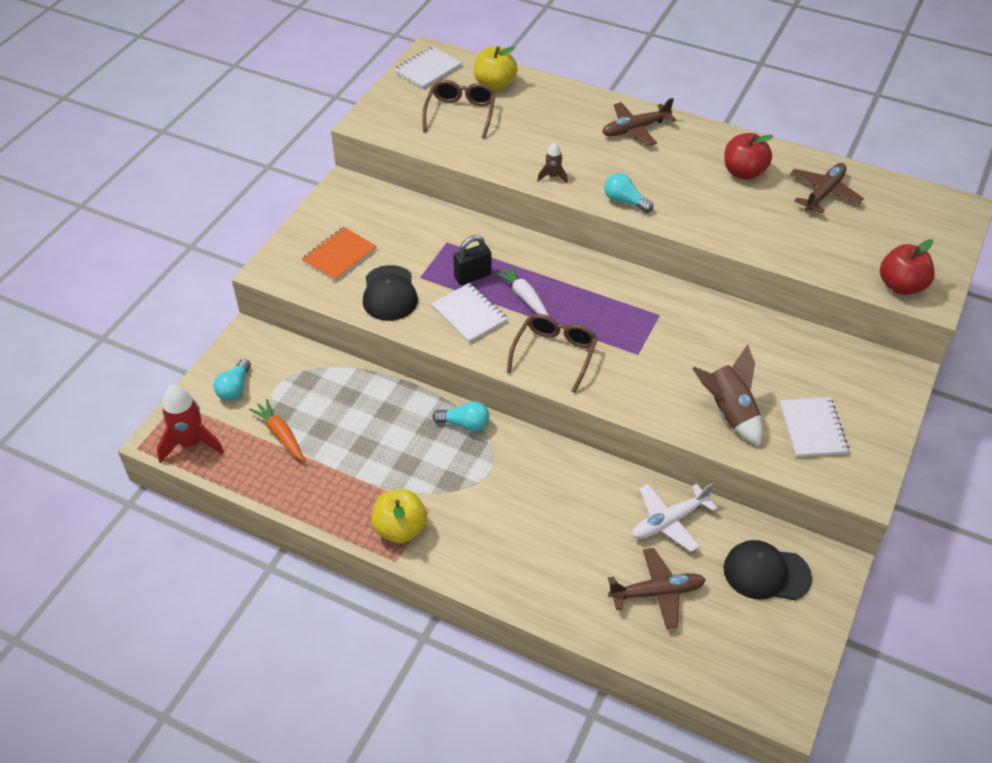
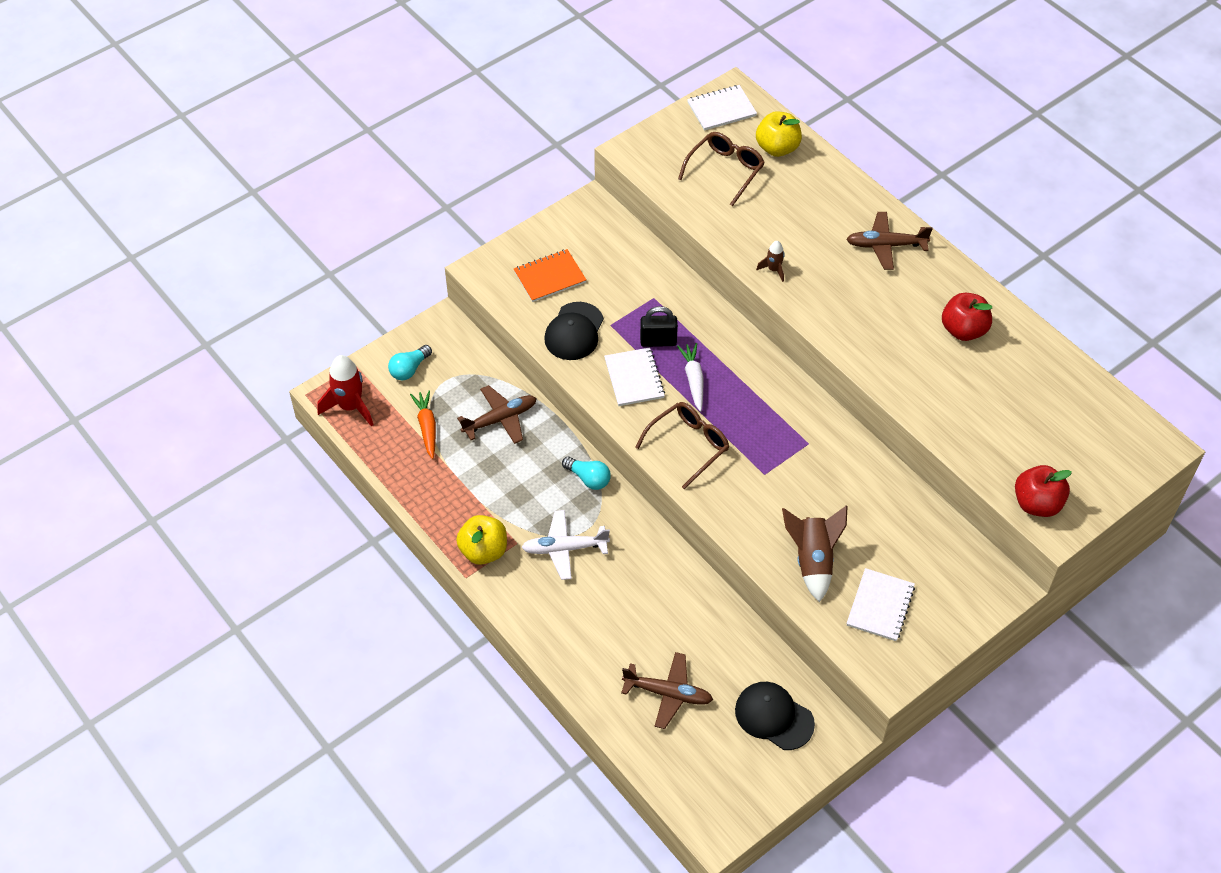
camera: 25 degrees right, 5 degrees up
turquoise light bulb [604,173,653,213] -> none
white plane [632,483,718,552] -> white plane moved to [521,510,610,580]
brown plane [790,163,864,213] -> brown plane moved to [457,385,537,444]

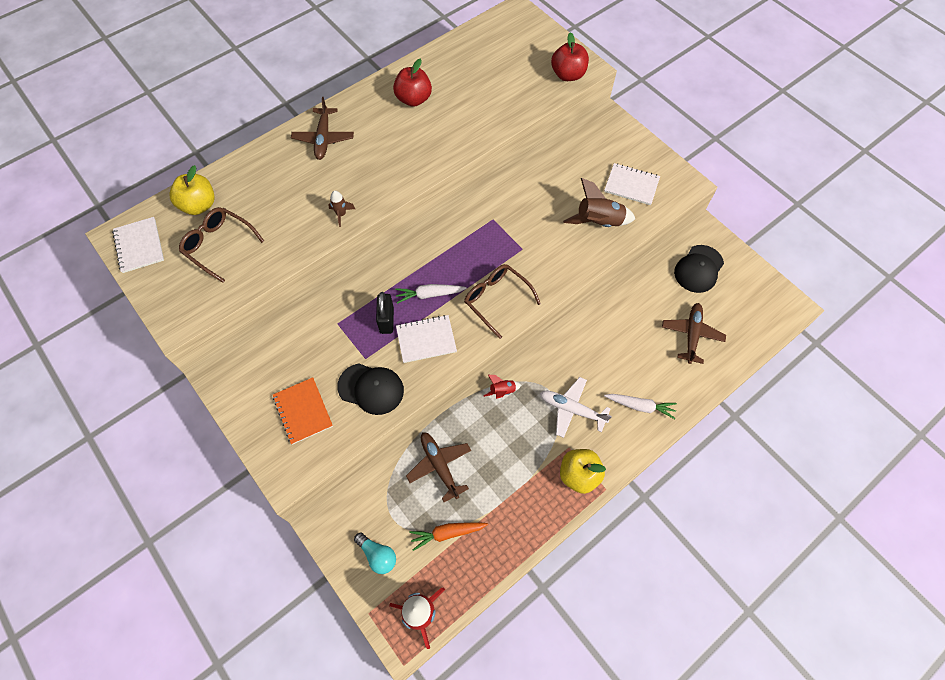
camera: 90 degrees left, 10 degrees up
white plane [521,510,610,580] -> white plane turned 120 degrees clockwise [540,377,612,438]
turquoise light bulb [562,457,611,490] -> red rocket [483,375,521,399]
none -> white carrot [604,394,677,419]

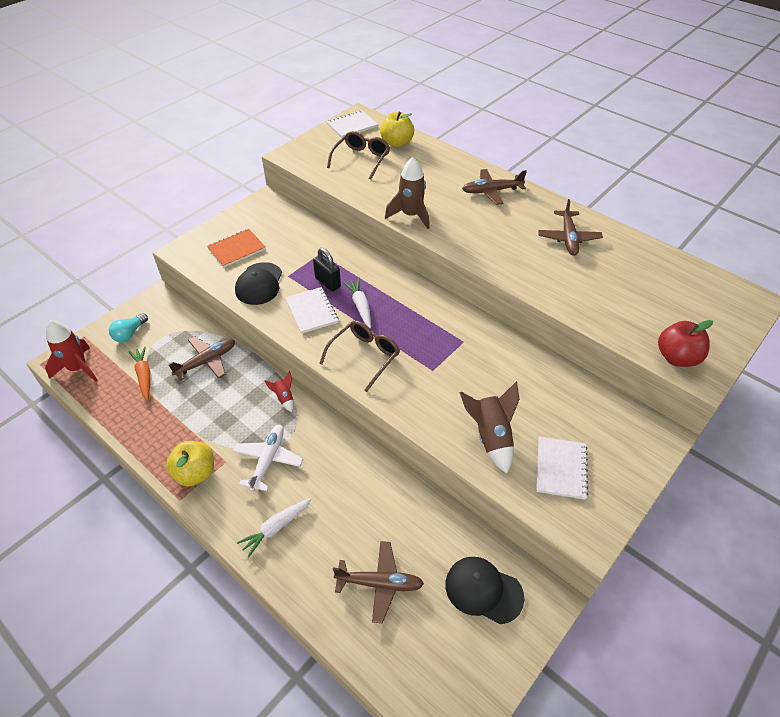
camera: 80 degrees right, 15 degrees down
brown rocket [328,191,355,227] -> brown rocket [385,157,429,229], size x1.92
black padlock [376,292,394,334] -> black padlock turned 60 degrees clockwise [313,248,341,291]
red apple [393,59,432,107] -> brown plane [538,199,603,256]
white carrot [604,394,677,419] -> white carrot turned 45 degrees clockwise [237,498,312,557]

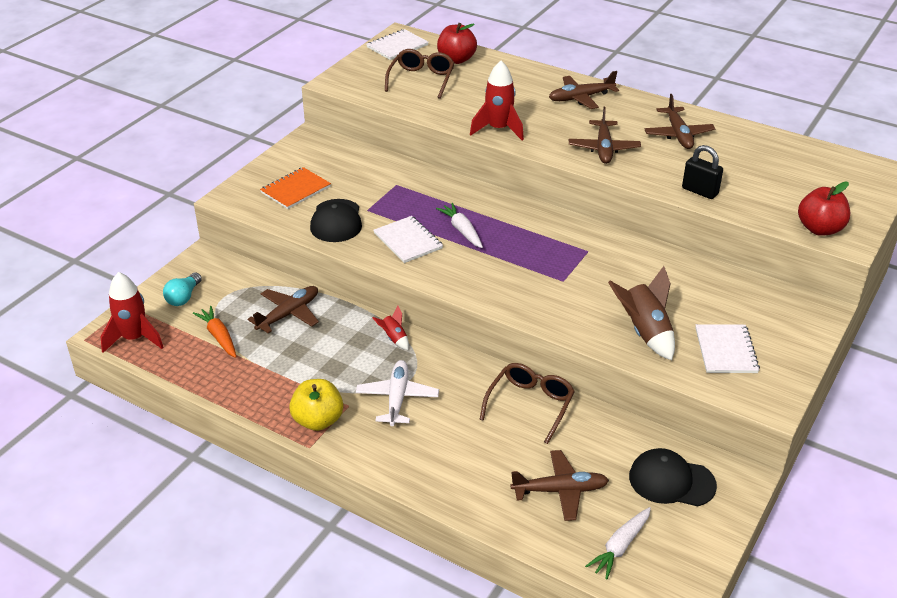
camera: 10 degrees left, 10 degrees down
white carrot [237,498,312,557] -> white carrot moved to [585,507,651,580]
black padlock [313,248,341,291] -> black padlock moved to [682,145,723,199]
brown glasses [319,320,400,392] -> brown glasses moved to [479,363,575,444]
yellow apple [380,112,414,147] -> red apple [437,23,477,64]
brown rocket [385,157,429,229] -> red rocket [470,61,524,140]
none -> brown plane [569,107,641,164]

